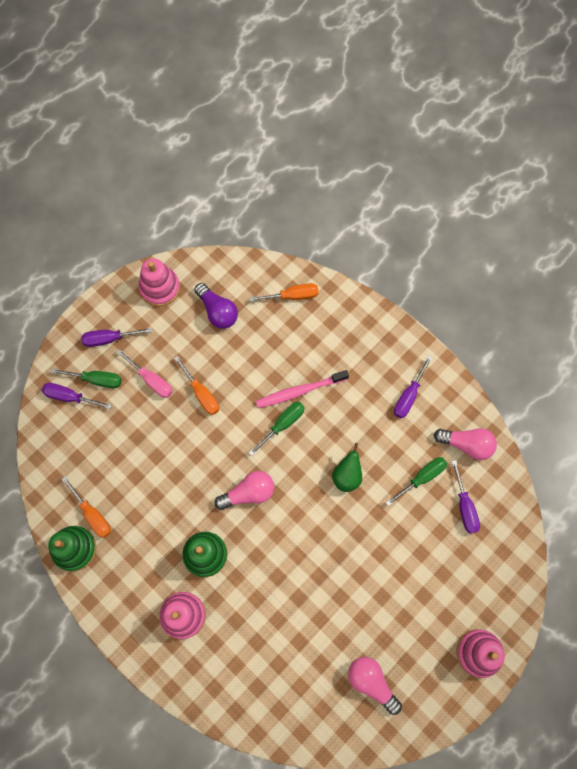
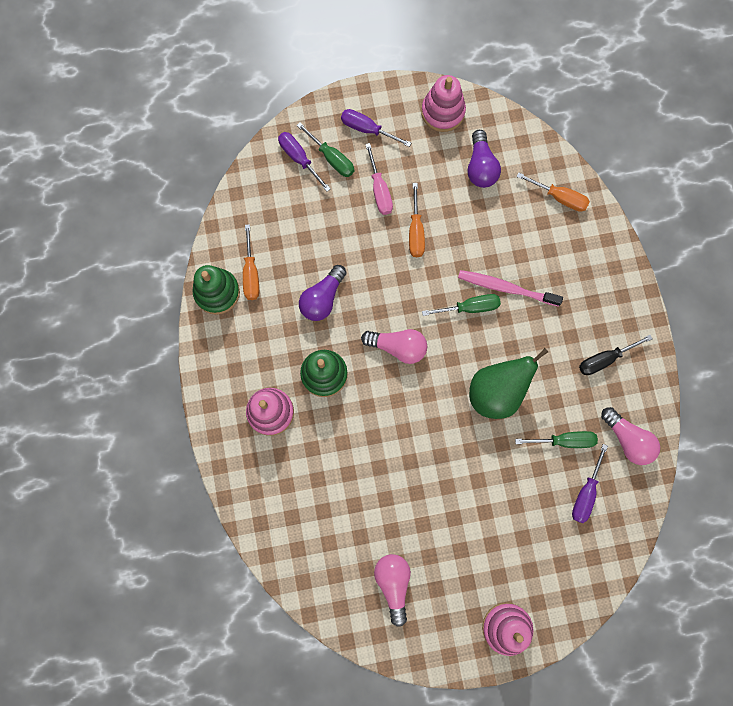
camera: 35 degrees right, 5 degrees up
green pear [332,443,362,492] -> green pear [469,348,548,419], size x1.64
purple screwdriver [394,355,433,418] -> black screwdriver [579,335,652,375]
none -> purple light bulb [299,265,346,321]

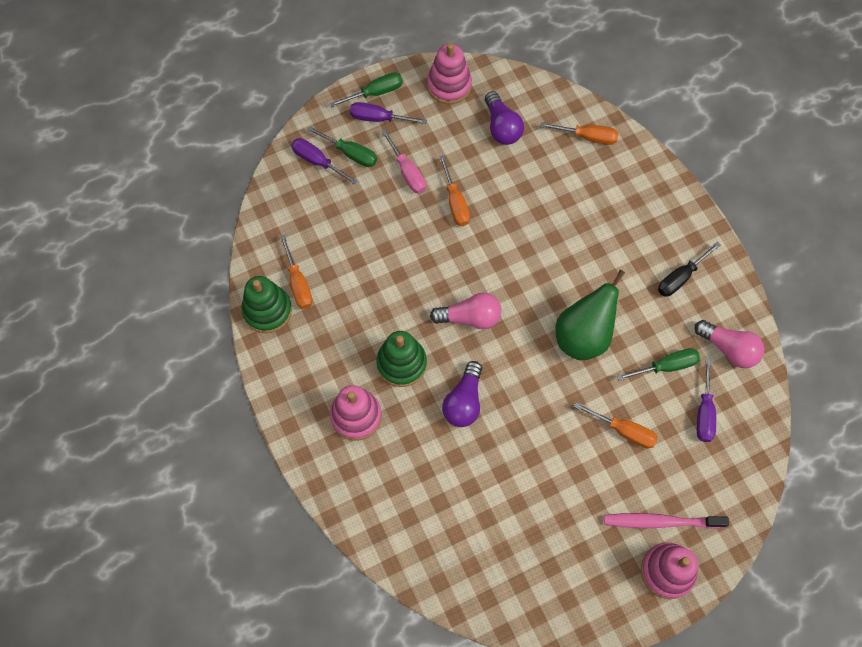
camera: 15 degrees left, 10 degrees down
purple light bulb [299,265,346,321] -> purple light bulb moved to [442,361,482,427]
pink light bulb [374,554,411,627] -> none
green screwdriver [422,294,501,316] -> green screwdriver moved to [330,72,403,107]
pink toothbrush [458,270,563,307] -> pink toothbrush moved to [604,513,729,529]
none -> orange screwdriver [574,402,658,448]

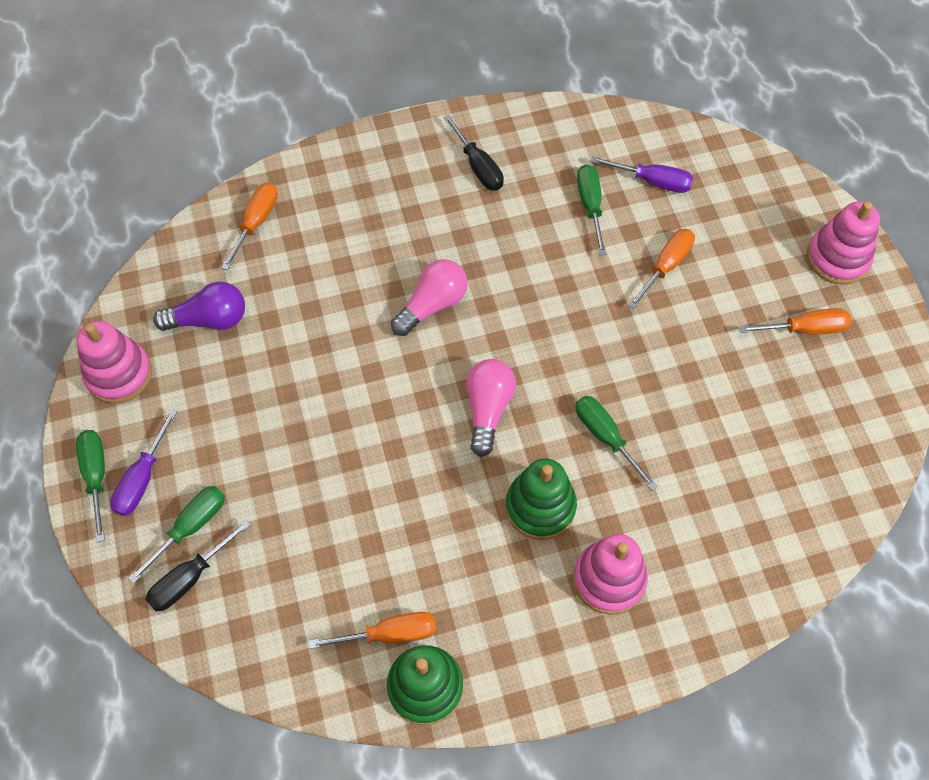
camera: 80 degrees left, 5 degrees down
purple screwdriver [291,138,358,185] -> black screwdriver [145,519,251,612]
pink screwdriver [381,129,426,194] -> none
orange screwdriver [439,155,470,226] -> orange screwdriver moved to [739,308,851,334]
purple light bulb [442,361,482,427] -> green screwdriver [575,396,658,491]
green pear [556,270,625,360] -> none
pink toothbrush [604,513,729,529] -> none
pink light bulb [694,320,765,368] -> pink light bulb moved to [391,259,468,336]

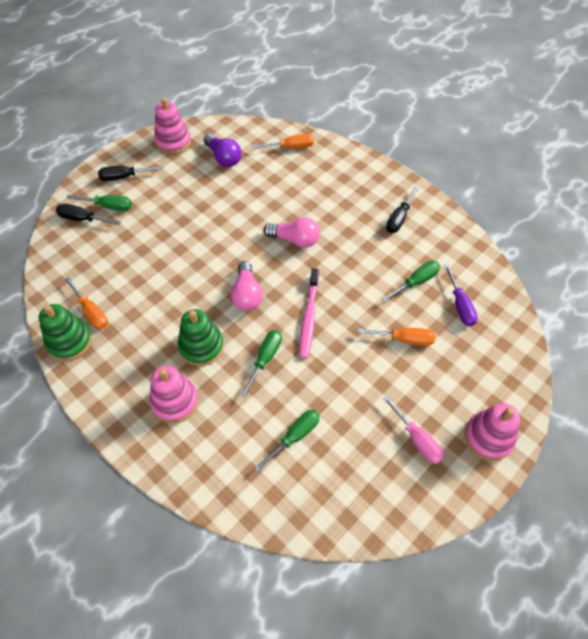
camera: 60 degrees right, 5 degrees down
green screwdriver [76,430,105,542] -> green screwdriver moved to [254,410,320,472]
purple screwdriver [110,409,177,516] -> black screwdriver [98,166,164,181]
pink light bulb [466,359,516,457] -> pink light bulb turned 105 degrees clockwise [231,261,263,311]
orange screwdriver [739,308,851,334] -> pink screwdriver [383,395,444,464]
none -> pink toothbrush [300,268,319,359]

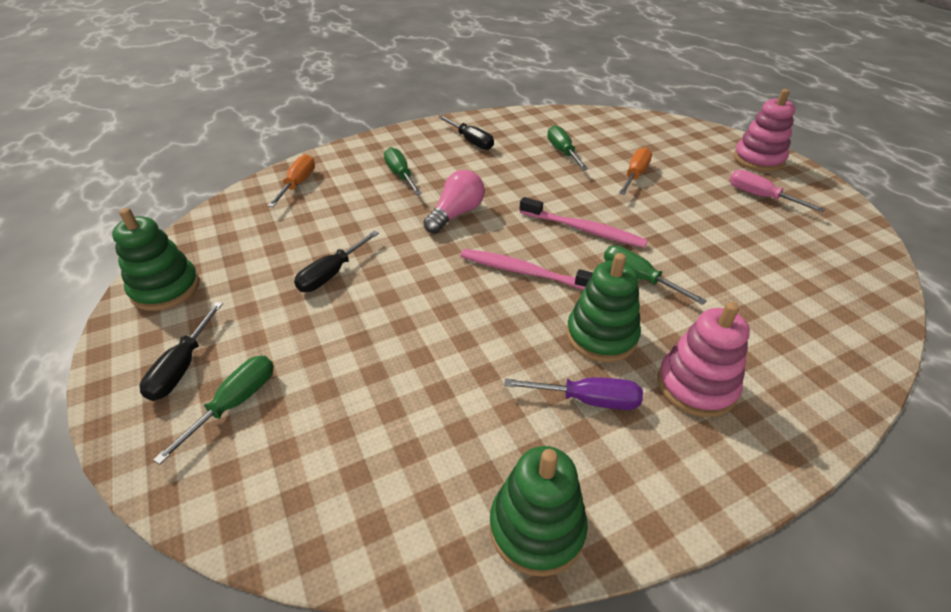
camera: 70 degrees left, 15 degrees down
black screwdriver [56,204,120,225] -> black screwdriver moved to [294,230,379,292]
orange screwdriver [64,277,108,329] -> none
pink stacking toy [154,98,191,154] -> green stacking toy [112,208,200,311]
purple light bulb [203,134,241,167] -> none
pink light bulb [231,261,263,311] -> pink toothbrush [461,249,593,290]
green screwdriver [254,410,320,472] -> green screwdriver moved to [384,147,422,195]
pink screwdriver [383,395,444,464] -> pink screwdriver turned 120 degrees counterclockwise [729,170,825,212]
purple screwdriver [444,264,478,326] -> purple screwdriver moved to [504,377,643,410]

